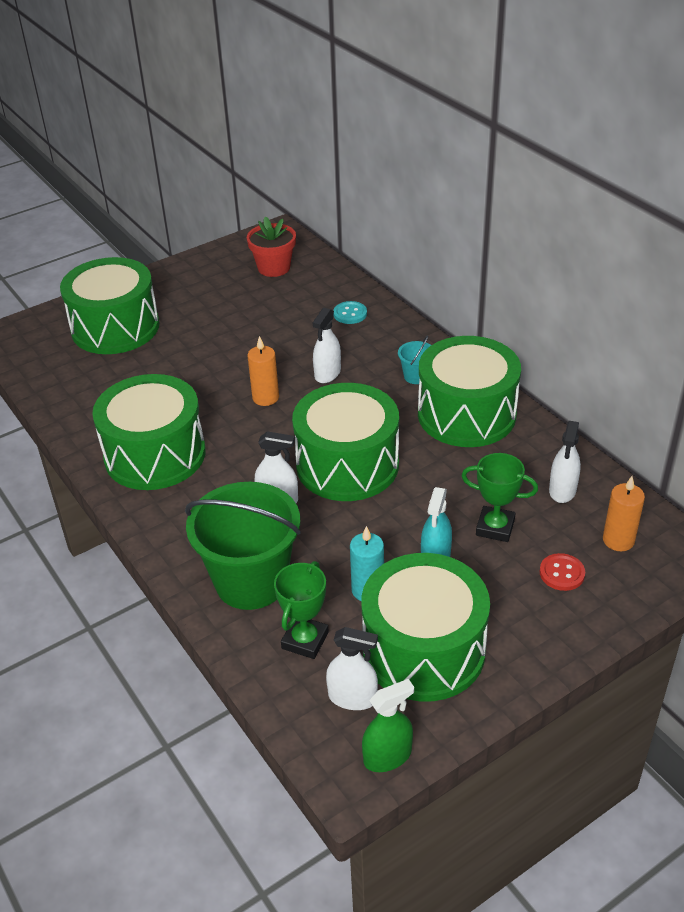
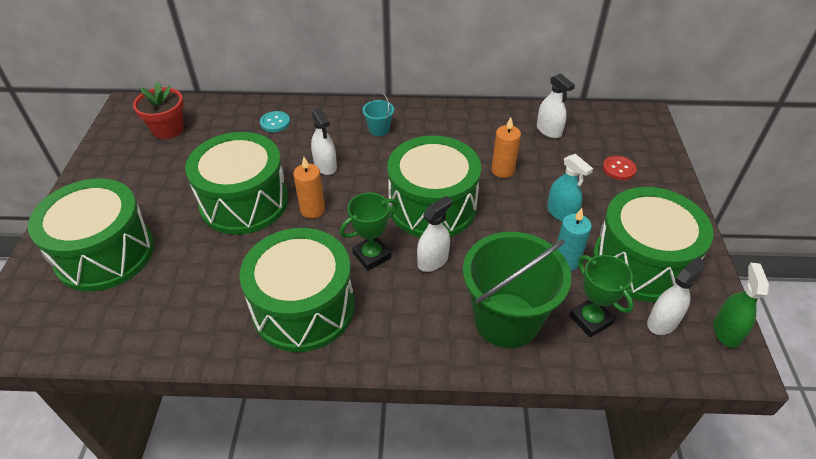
camera: 55 degrees left, 5 degrees up
green drum [418,336,521,447] -> green drum moved to [185,132,288,235]
green trophy [462,453,538,542] -> green trophy moved to [340,193,398,271]
orange candle [603,476,645,551] -> orange candle moved to [491,117,521,178]

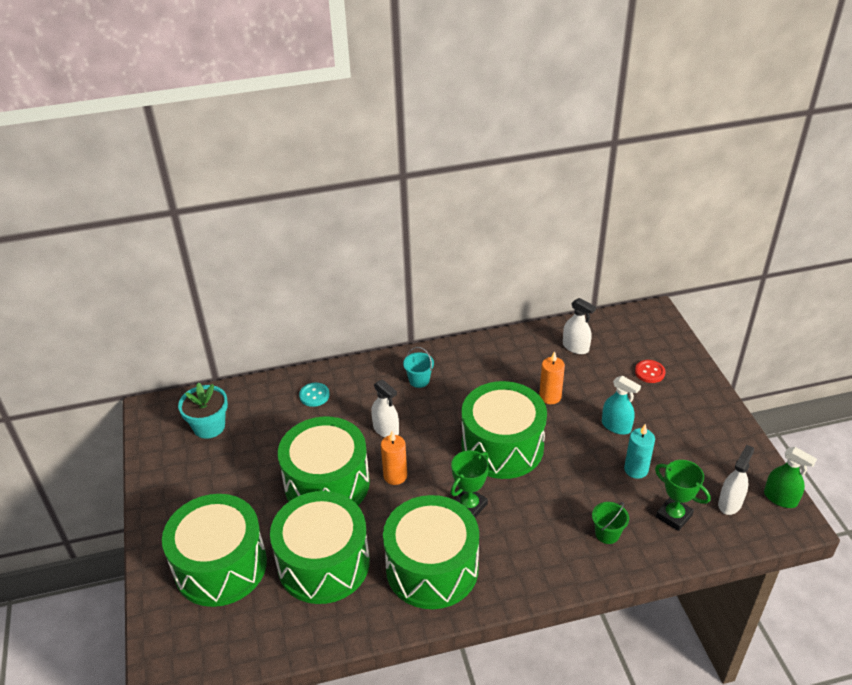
camera: 15 degrees left, 5 degrees down
red flower pot [133,81,184,139] -> turquoise flower pot [178,383,228,439]
white spray bottle [417,196,452,272] -> none
green bucket [463,232,571,348] -> green bucket [592,502,629,544], size x0.42
green drum [593,187,714,302] -> green drum moved to [270,491,370,604]
green spray bottle [713,263,769,348] -> green spray bottle turned 135 degrees clockwise [764,447,817,508]

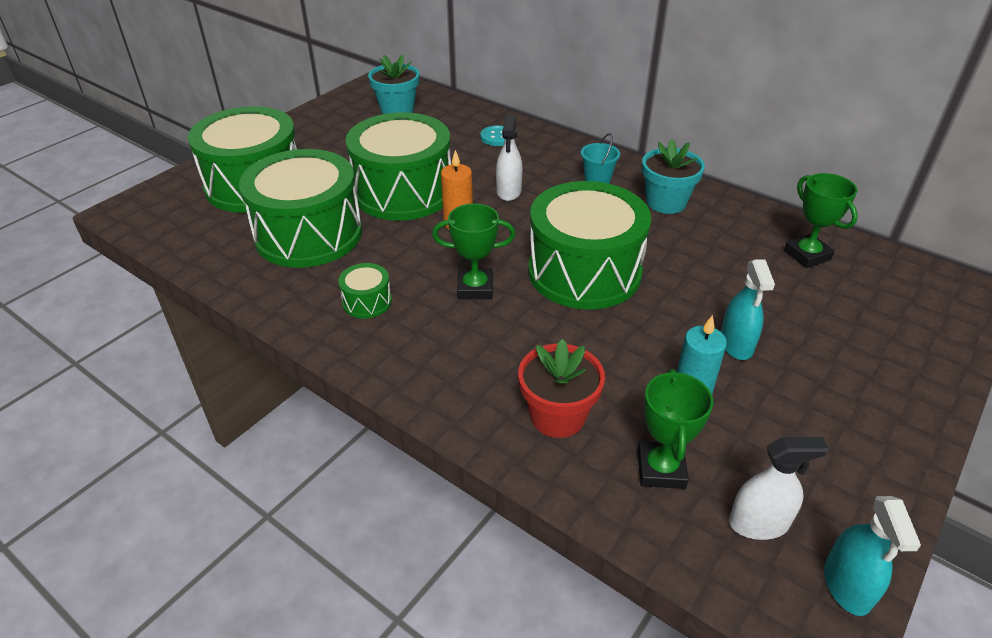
camera: 50 degrees right, 0 degrees up
green drum [383,495,479,609] -> green drum [338,263,392,319], size x0.41
orange candle [539,351,565,404] -> none
white spray bottle [563,298,596,354] -> green trophy [784,173,858,268]
green bucket [592,502,629,544] -> red flower pot [518,339,605,438]
red button [635,360,665,383] -> none
green spray bottle [764,447,817,508] -> turquoise spray bottle [824,496,921,616]
none -> turquoise flower pot [642,139,705,214]

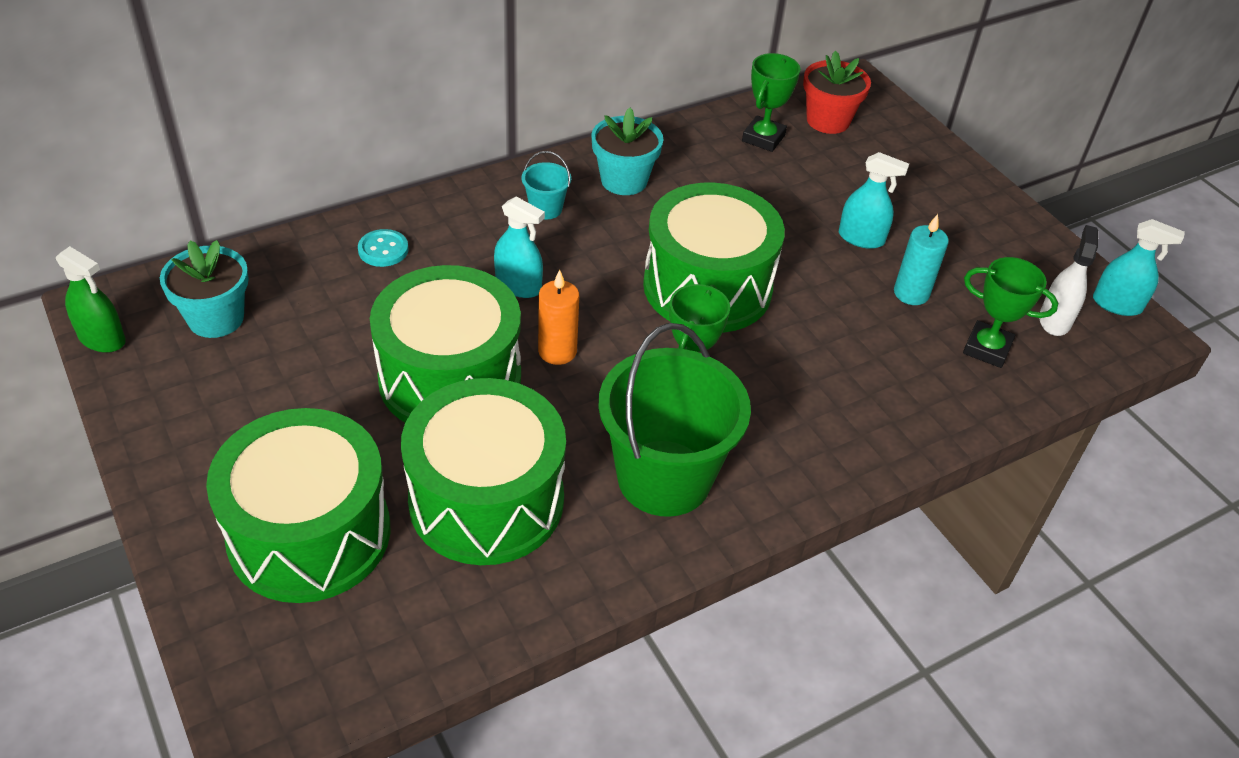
camera: 70 degrees left, 5 degrees up
green drum [338,263,392,319] -> green bucket [598,323,751,517]
white spray bottle [496,115,523,201] -> turquoise spray bottle [494,197,545,298]
red flower pot [518,339,605,438] -> red flower pot moved to [803,51,871,134]
green trophy [784,173,858,268] -> green trophy turned 60 degrees counterclockwise [742,53,801,152]
none -> green spray bottle [56,246,126,353]

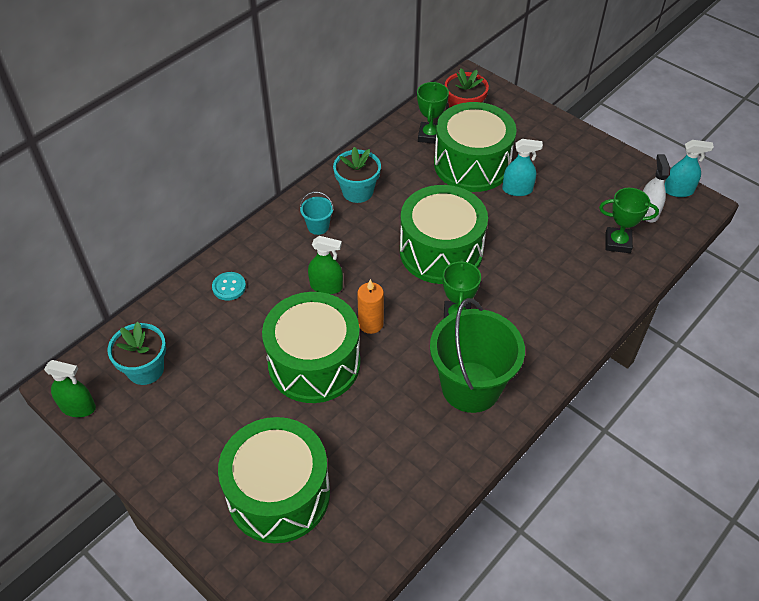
camera: 15 degrees left, 5 degrees up
green drum [401,378,566,565] -> green drum moved to [434,102,517,192]
turquoise spray bottle [494,197,545,298] -> green spray bottle [308,236,343,294]
turquoise candle [894,214,949,305] -> none

